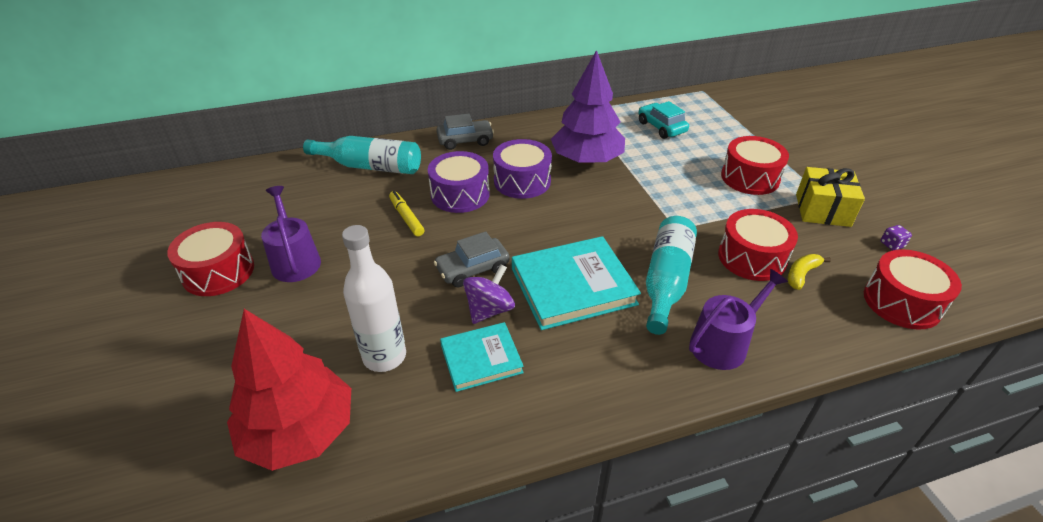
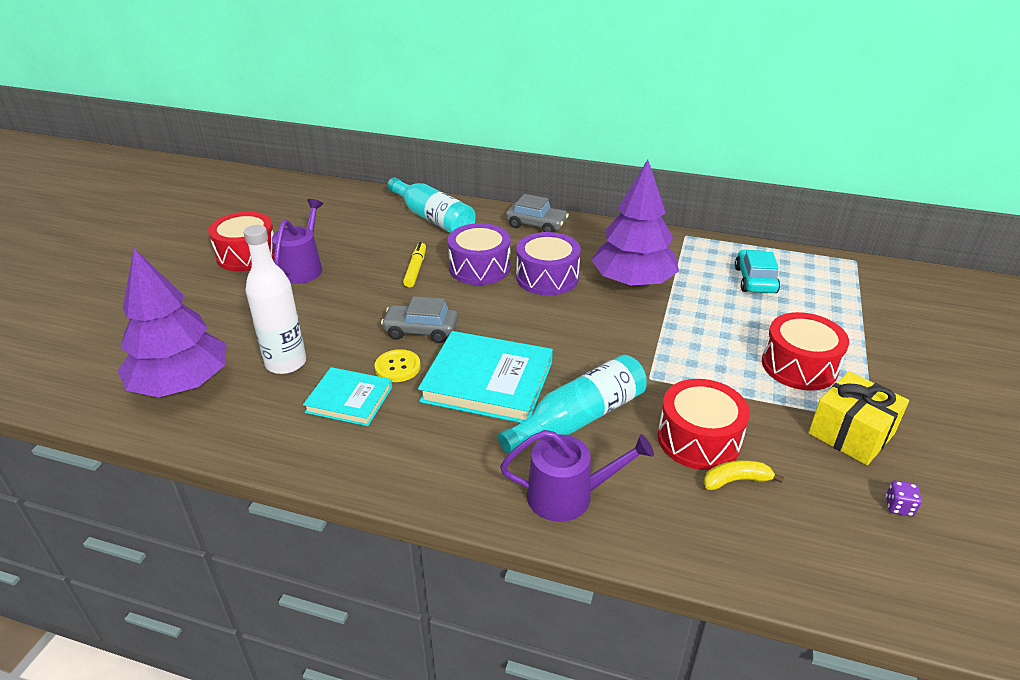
camera: 35 degrees right, 5 degrees down
red tree [227,309,351,471] -> purple tree [117,249,227,397]
purple spinning top [463,264,515,324] -> yellow button [375,349,420,382]
red drum [864,249,962,330] -> none

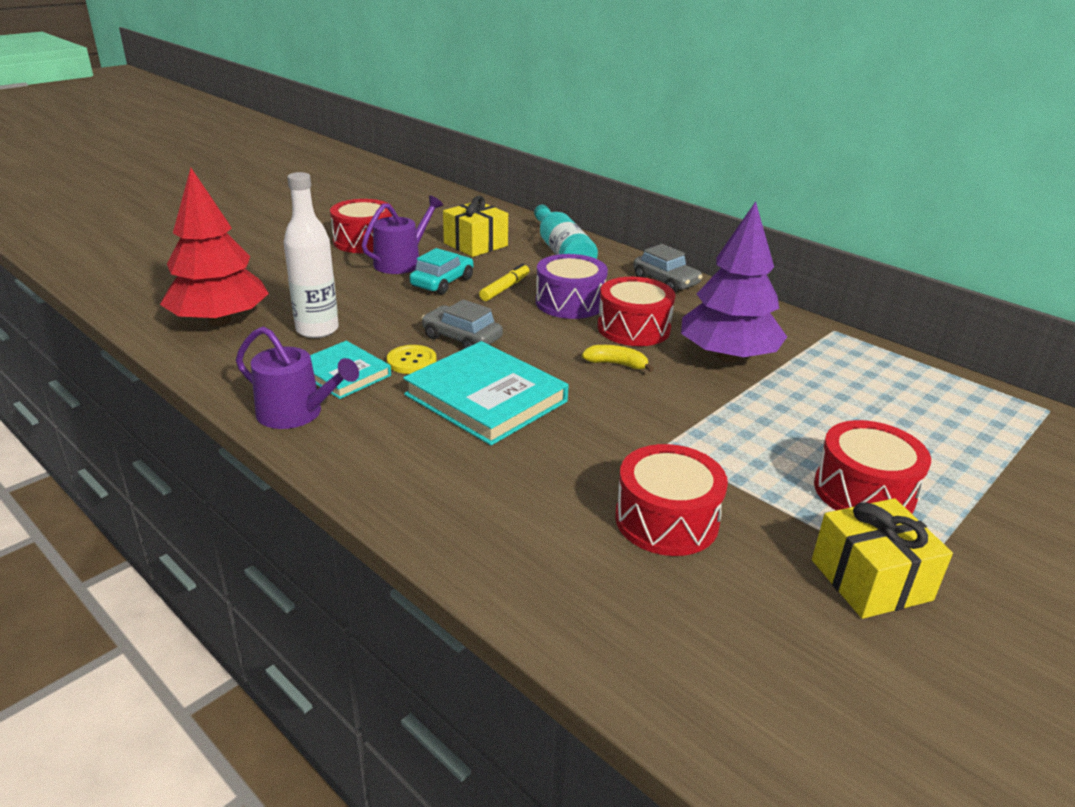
camera: 25 degrees right, 5 degrees down
purple tree [117,249,227,397] -> red tree [160,168,269,326]
turquoise bottle [498,354,647,454] -> none
purple watering can [500,430,654,522] -> purple watering can moved to [236,326,359,429]
purple drum [516,232,581,295] -> red drum [598,277,675,346]
yellow banana [704,460,784,490] -> yellow banana moved to [582,345,654,372]
turquoise car [735,250,780,293] -> turquoise car moved to [410,248,474,295]
purple dice [886,480,922,517] -> none
none -> yellow gift [443,196,508,257]

